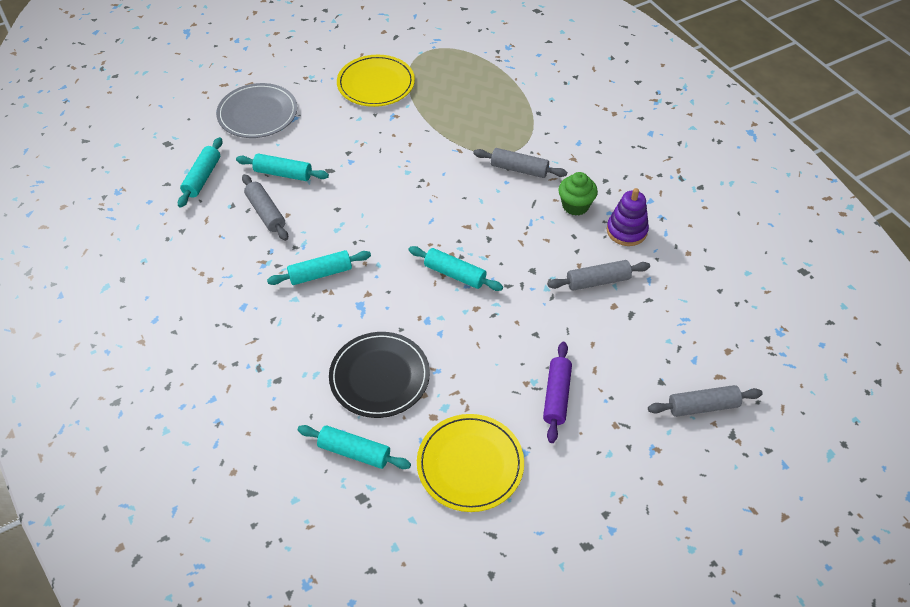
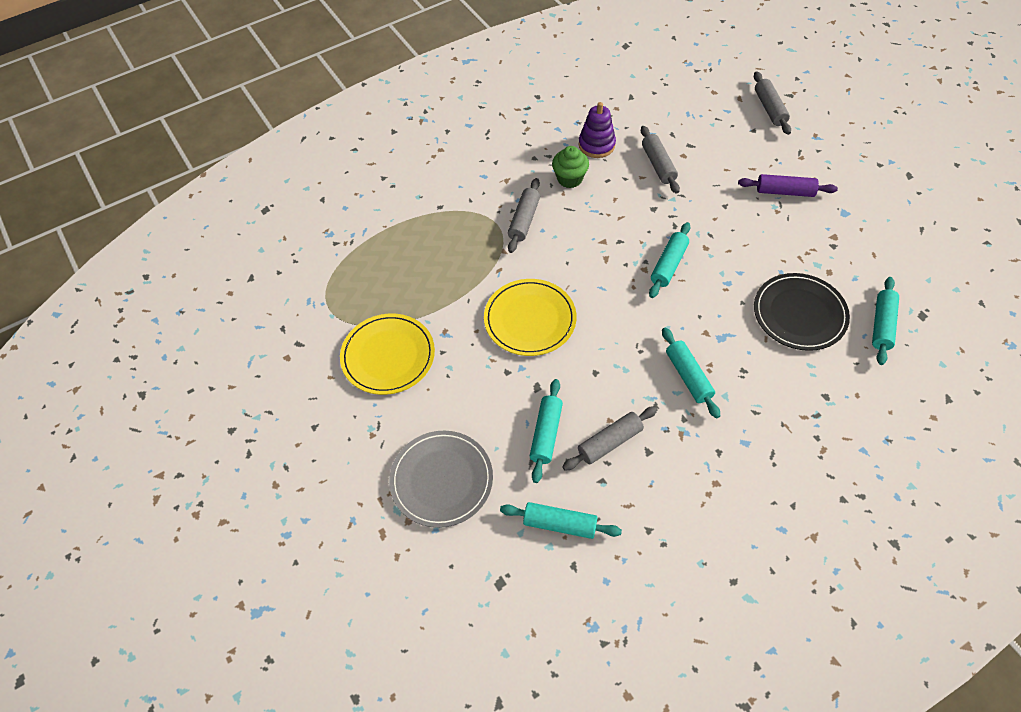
camera: 90 degrees left, 5 degrees up
yellow plate [417,414,524,512] -> yellow plate moved to [484,279,577,356]

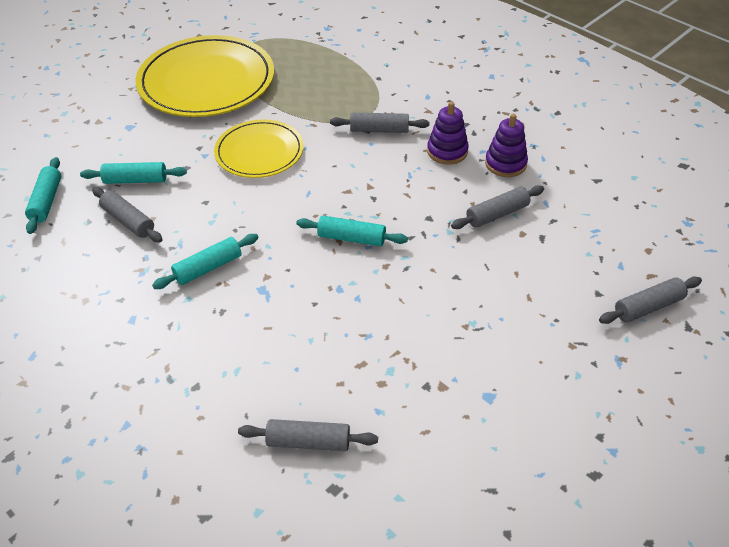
camera: 75 degrees right, 10 degrees down
yellow plate [340,314,435,395] -> yellow plate [136,35,274,117], size x1.69
grey plate [389,431,493,528] -> none
green cupcake [552,146,589,188] -> purple stacking toy [427,101,469,165]
purple rolling pin [738,174,838,197] -> none
black plate [754,273,850,351] -> none
turquoise rolling pin [872,277,899,365] -> grey rolling pin [238,419,378,451]

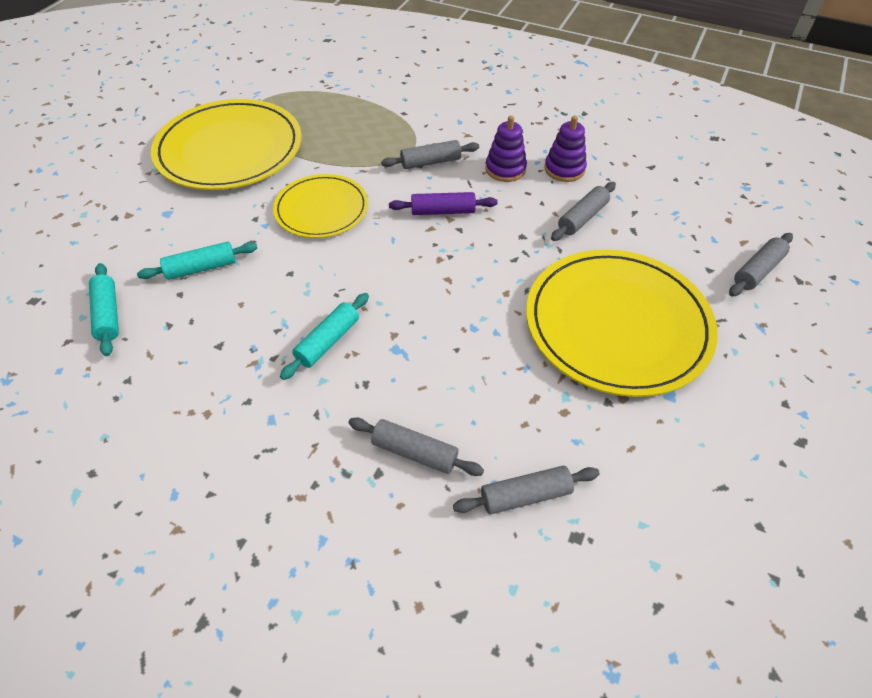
camera: 20 degrees left, 5 degrees up
grey rolling pin [92,187,163,242] -> grey rolling pin moved to [349,418,484,476]
turquoise rolling pin [296,216,408,247] -> none
none -> purple rolling pin [389,192,498,215]
none -> yellow plate [526,249,718,397]

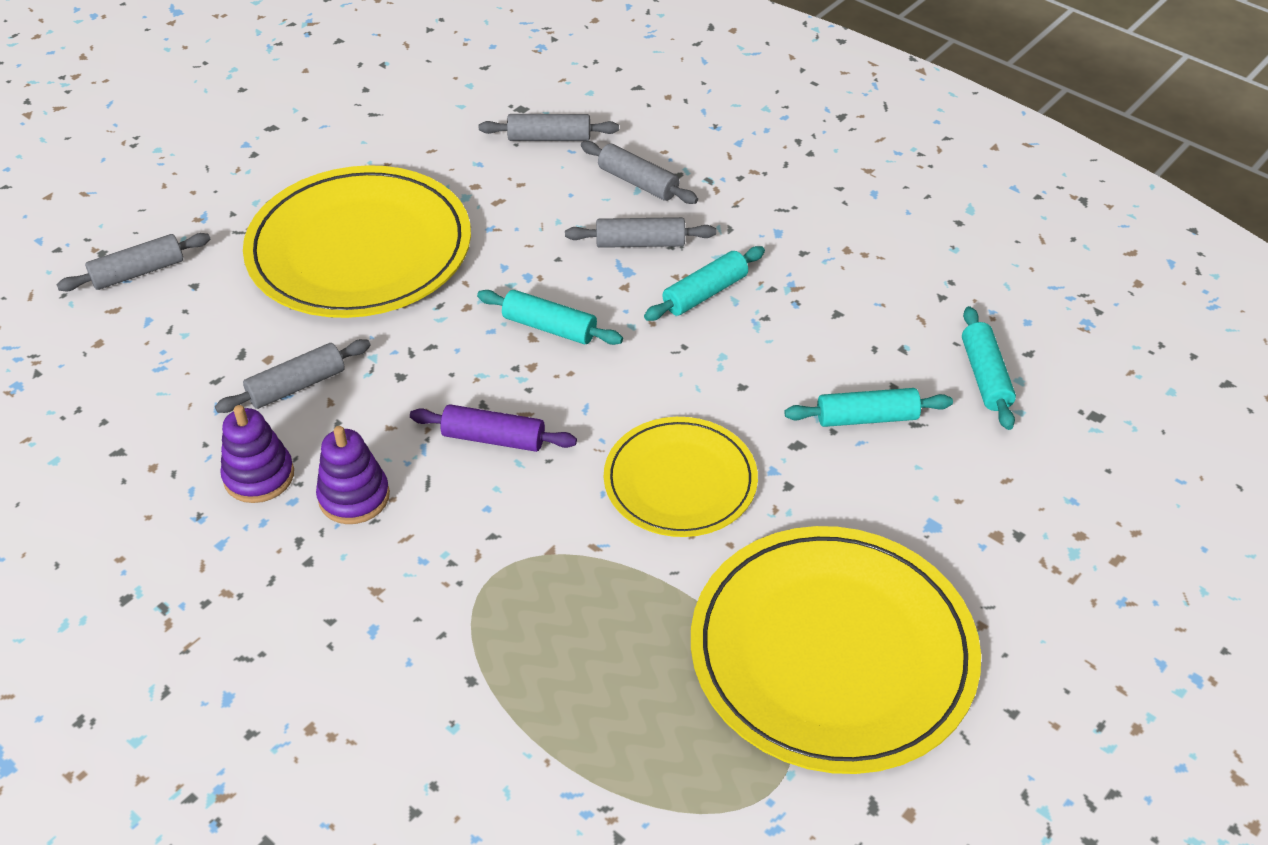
camera: 165 degrees left, 5 degrees down
grey rolling pin [381,140,479,169] -> grey rolling pin moved to [565,217,716,248]
none -> turquoise rolling pin [477,290,623,345]

